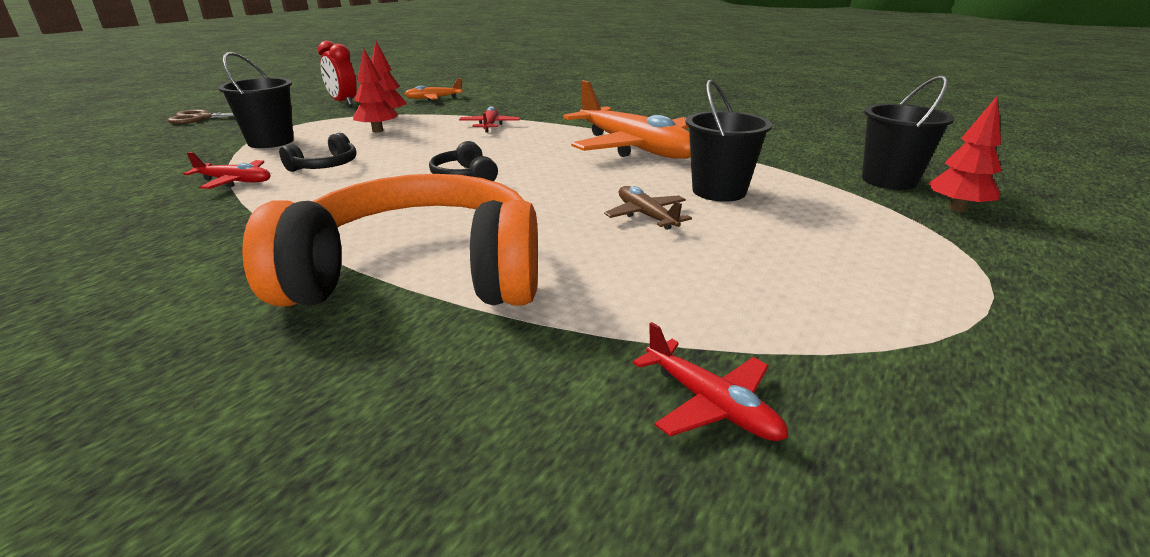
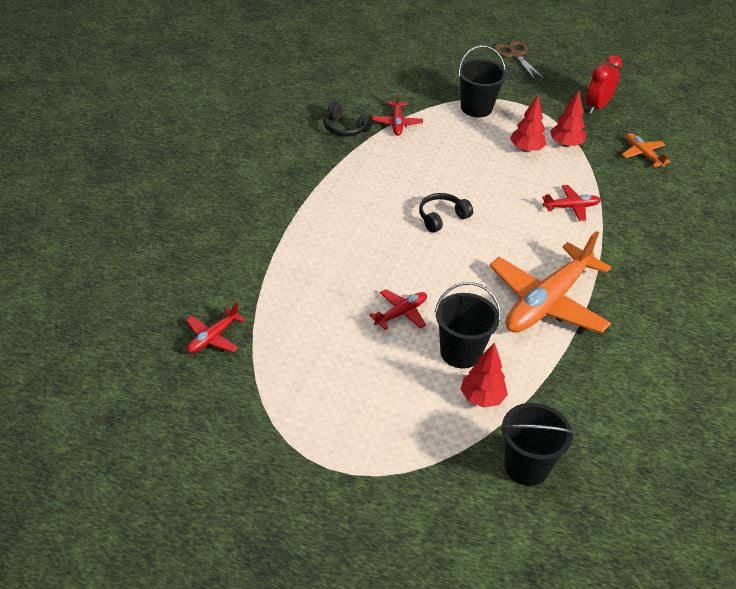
camera: 75 degrees right, 15 degrees up
orange headphones [242,174,538,306] -> none
black headphones [279,133,356,172] -> black headphones moved to [323,102,373,137]
brown plane [604,186,692,230] -> red plane [369,289,427,330]
red tree [928,95,1002,212] -> red tree moved to [460,342,508,408]

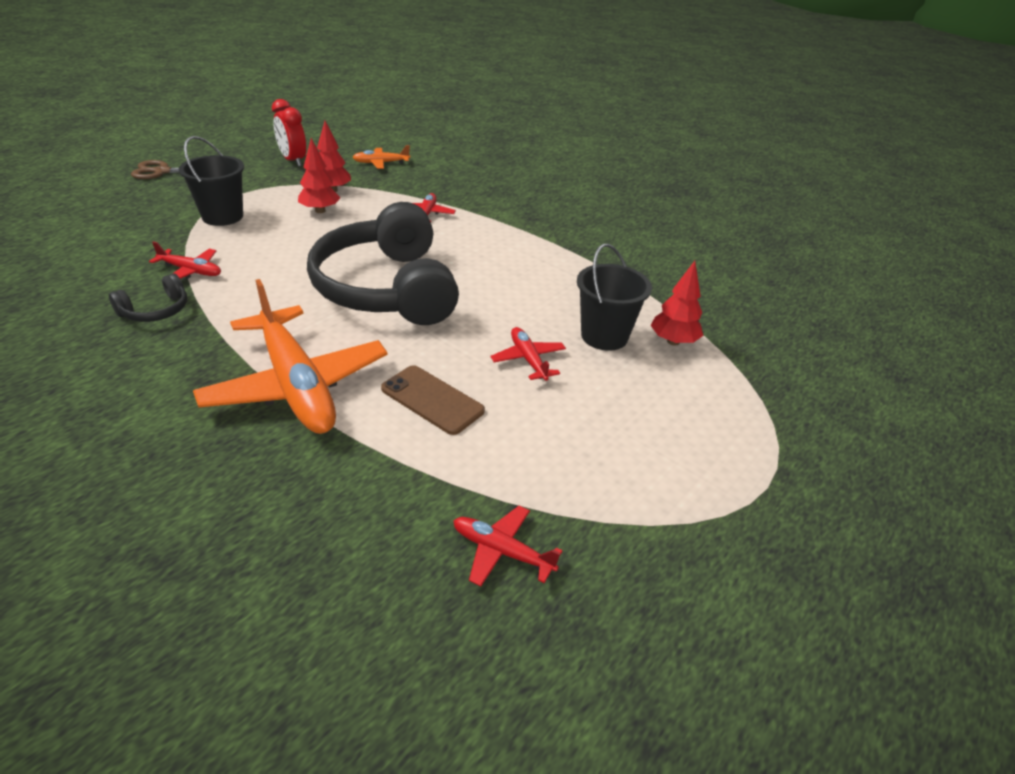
camera: 70 degrees left, 5 degrees down
red plane [186,303,245,353] -> red plane turned 150 degrees clockwise [453,506,563,587]
black headphones [419,193,473,233] -> black headphones [307,202,459,325], size x2.49
orange plane [489,231,611,333] -> orange plane moved to [193,279,388,434]
black bucket [500,403,574,486] -> none
none -> brown phone [381,365,485,435]

